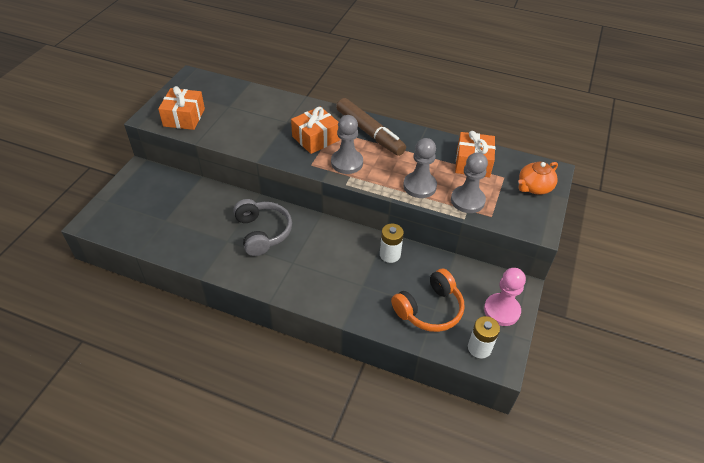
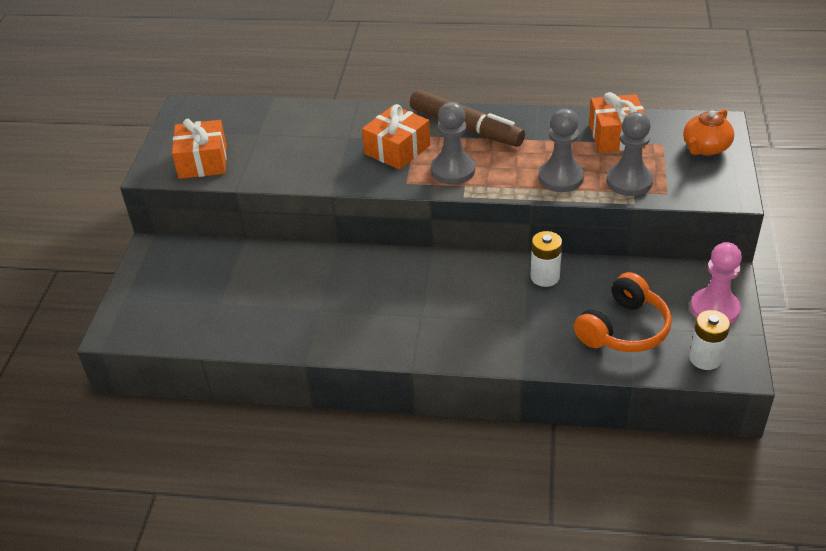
camera: 10 degrees left, 5 degrees down
grey headphones [233,199,292,256] -> none

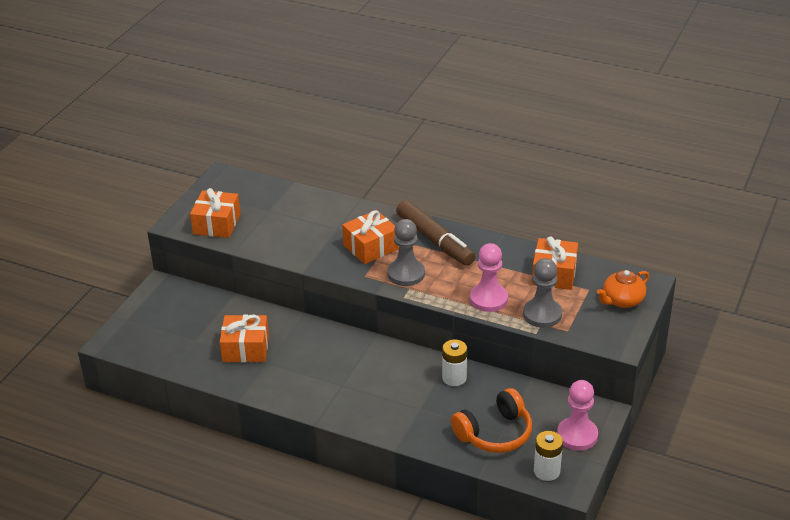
camera: 15 degrees right, 5 degrees down
grey pawn [538,109,584,192] -> pink pawn [470,243,508,312]
none -> orange gift [220,315,269,362]

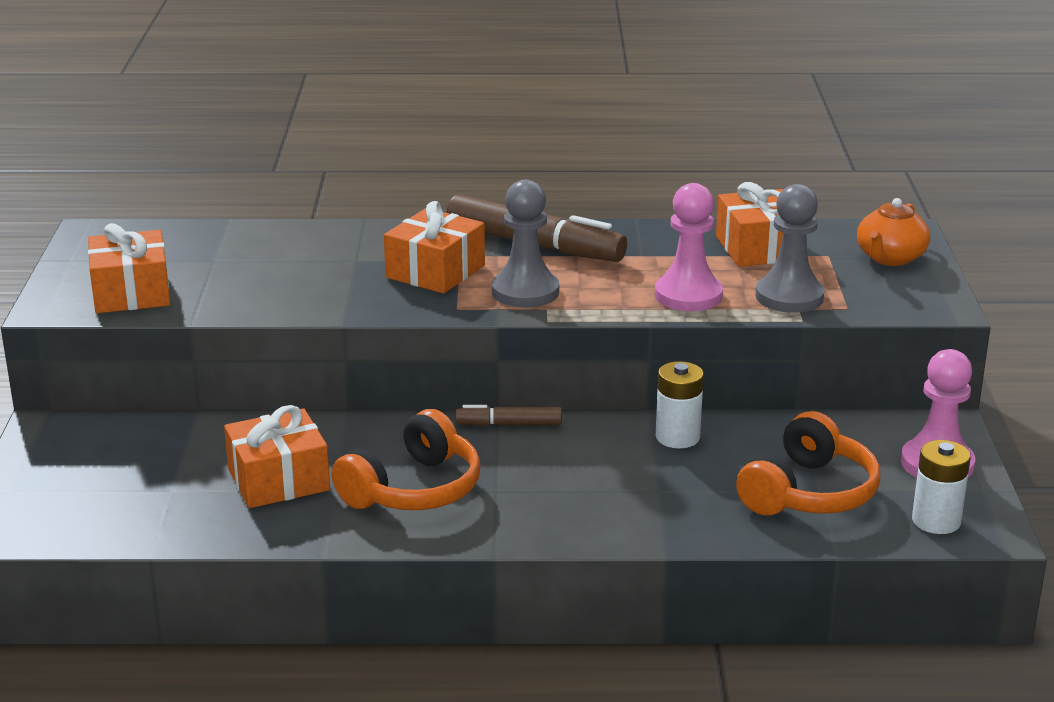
camera: 25 degrees left, 10 degrees down
none -> orange headphones [331,409,481,510]
none -> brown marker [455,405,562,426]

